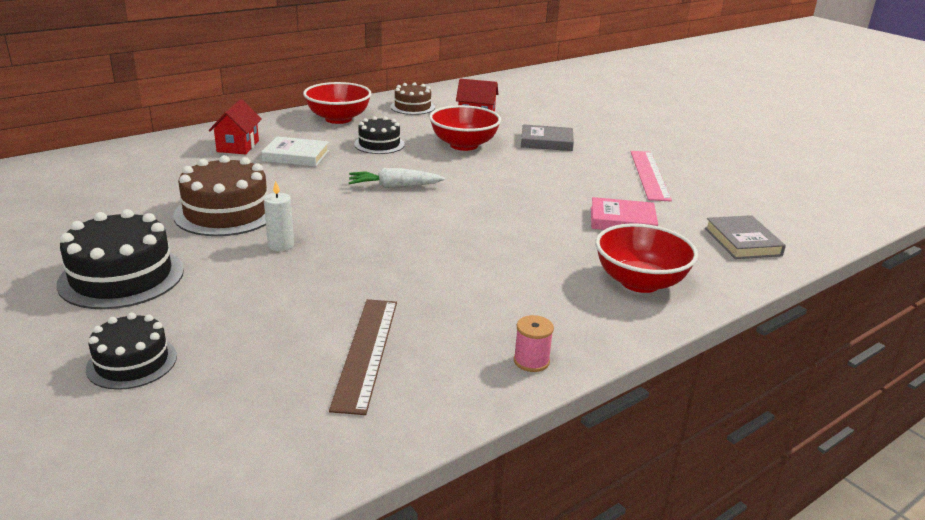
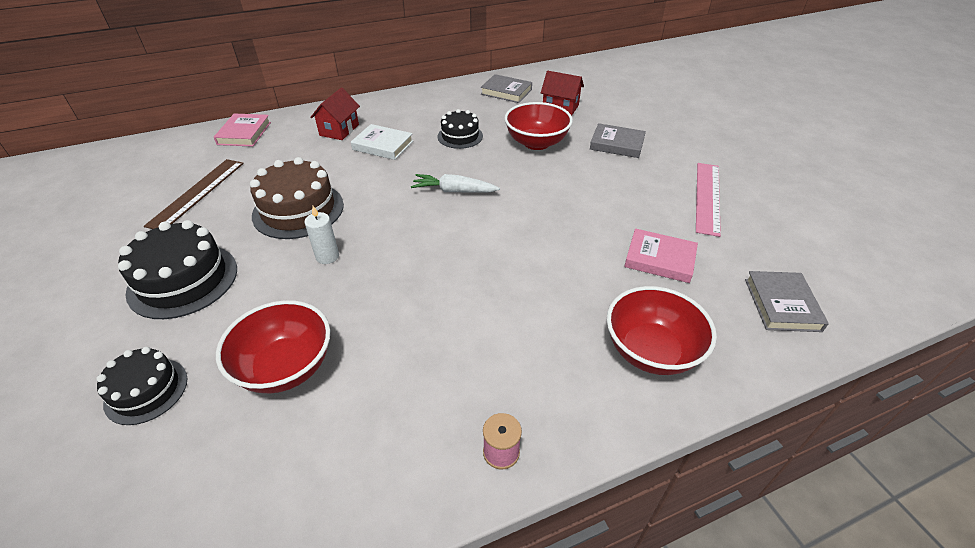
camera: 15 degrees right, 15 degrees up
red bowl [303,82,372,124] -> red bowl moved to [216,300,330,393]
brown ruler [329,299,397,415] -> brown ruler moved to [144,159,244,229]
brown cake [391,82,435,115] -> grey book [481,74,532,103]
none -> pink book [214,113,271,147]

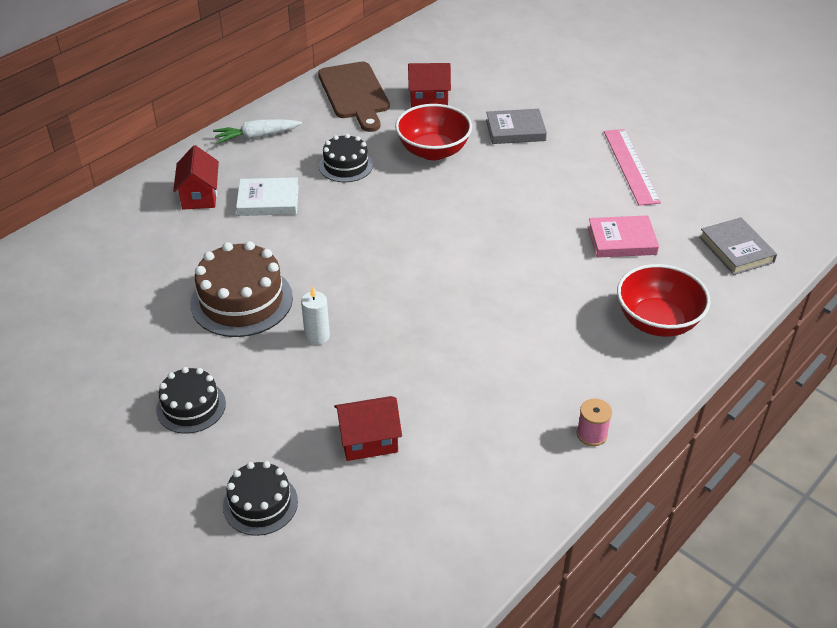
camera: 25 degrees left, 0 degrees up
black cake [118,220,237,319] -> black cake [156,367,226,434], size x0.61
brown ruler [144,159,244,229] -> none
pink book [214,113,271,147] -> none
red bowl [216,300,330,393] -> red house [334,396,402,461]
white carrot [411,174,500,193] -> white carrot moved to [213,119,302,144]
grey book [481,74,532,103] -> brown cutting board [318,62,390,132]

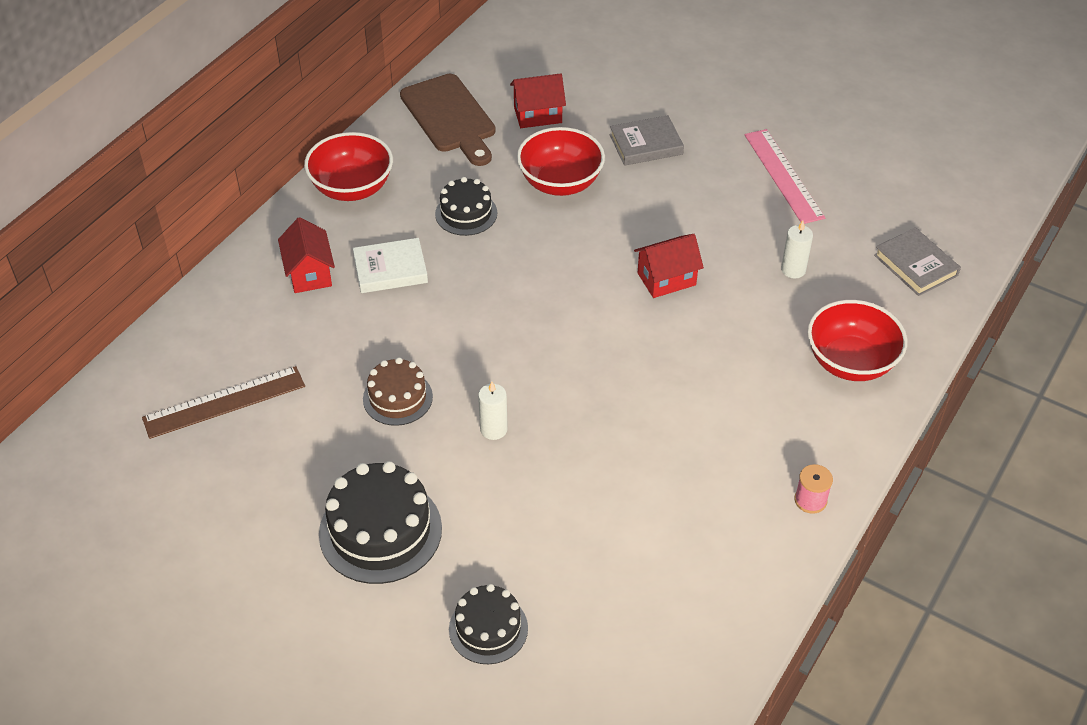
camera: 10 degrees left, 5 degrees up
black cake [156,367,226,434] -> black cake [319,461,442,584], size x1.63
brown cake [190,241,293,337] -> brown cake [363,357,433,426], size x0.61
white carrot [213,119,302,144] -> red bowl [304,132,393,201]
red house [334,396,402,461] -> red house moved to [634,234,704,298]
pink book [588,215,659,258] -> white candle [781,220,813,279]
none -> brown ruler [142,366,305,439]

